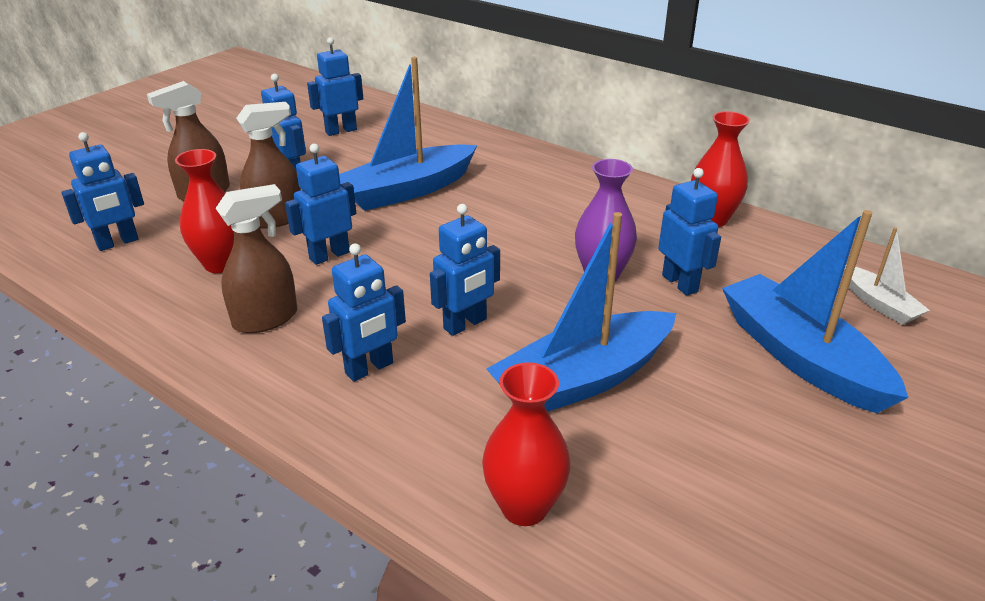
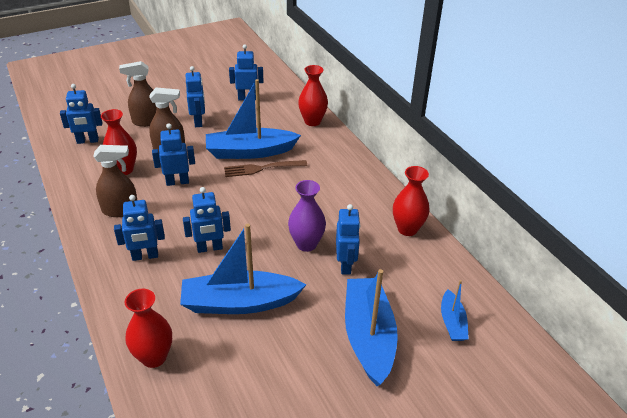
camera: 25 degrees right, 5 degrees up
white boat [844,227,930,325] -> blue boat [441,280,469,341]
none -> brown fork [224,160,307,177]
none -> red vase [298,65,328,126]

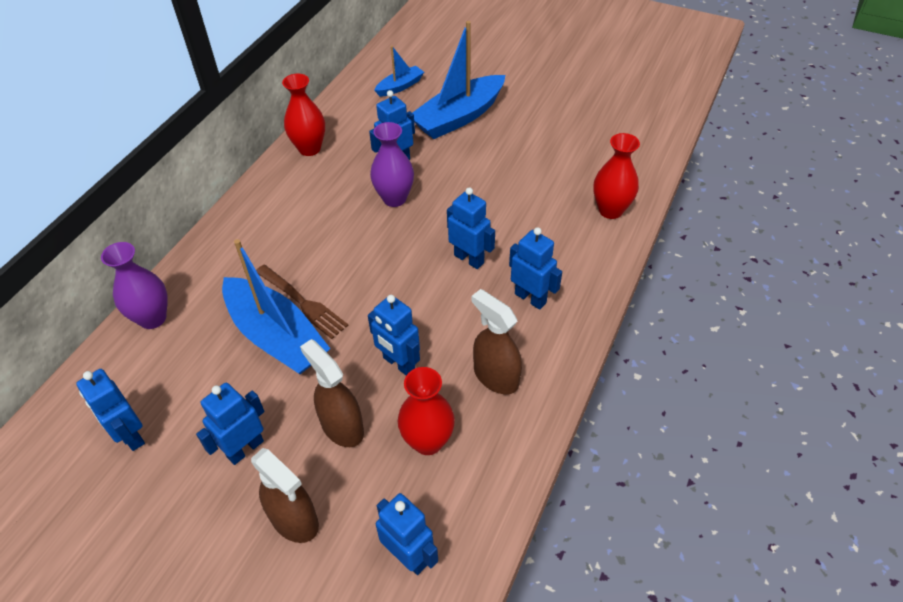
camera: 125 degrees left, 10 degrees up
blue boat [180,224,306,314] -> none
red vase [298,65,328,126] -> purple vase [101,242,167,329]

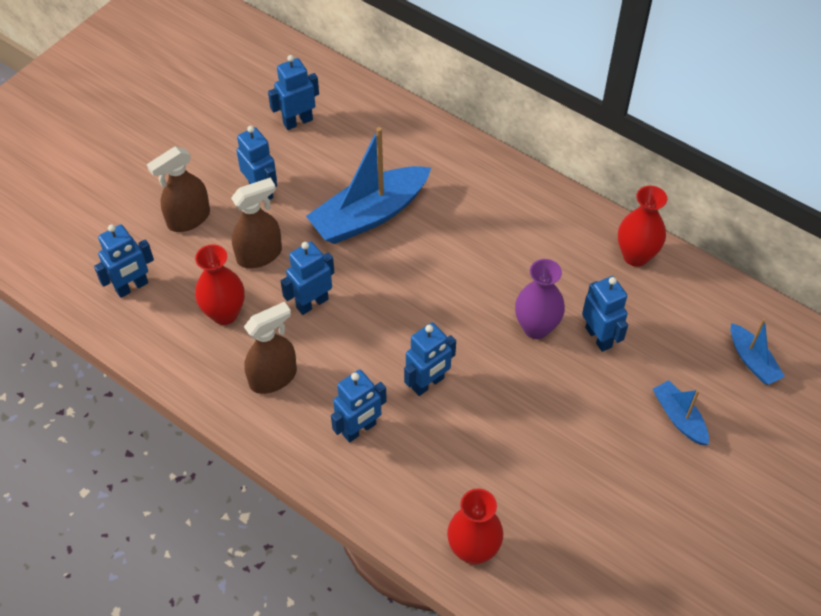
camera: 100 degrees right, 5 degrees up
purple vase [101,242,167,329] -> none
brown fork [256,265,349,339] -> none
blue boat [412,21,505,139] -> blue boat [653,380,709,445], size x0.51

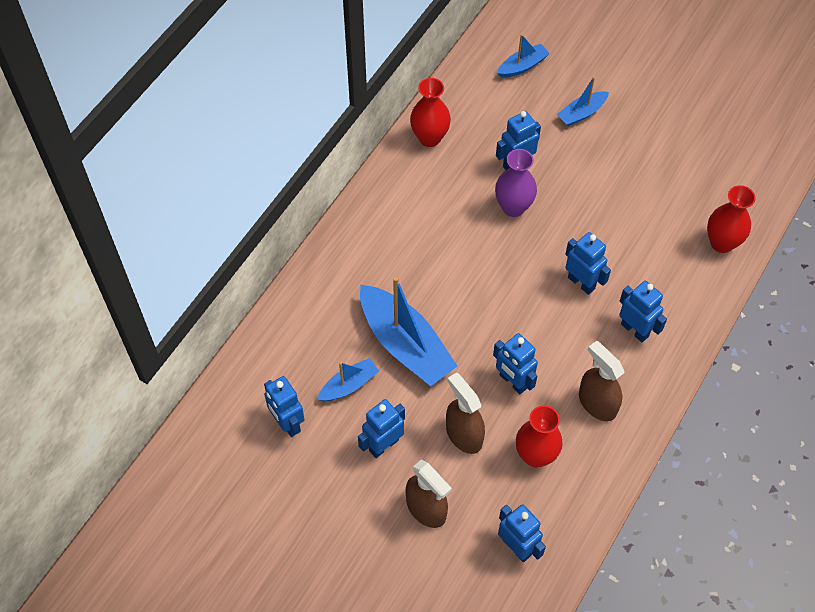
camera: 95 degrees left, 5 degrees up
none -> blue boat [317,358,379,401]

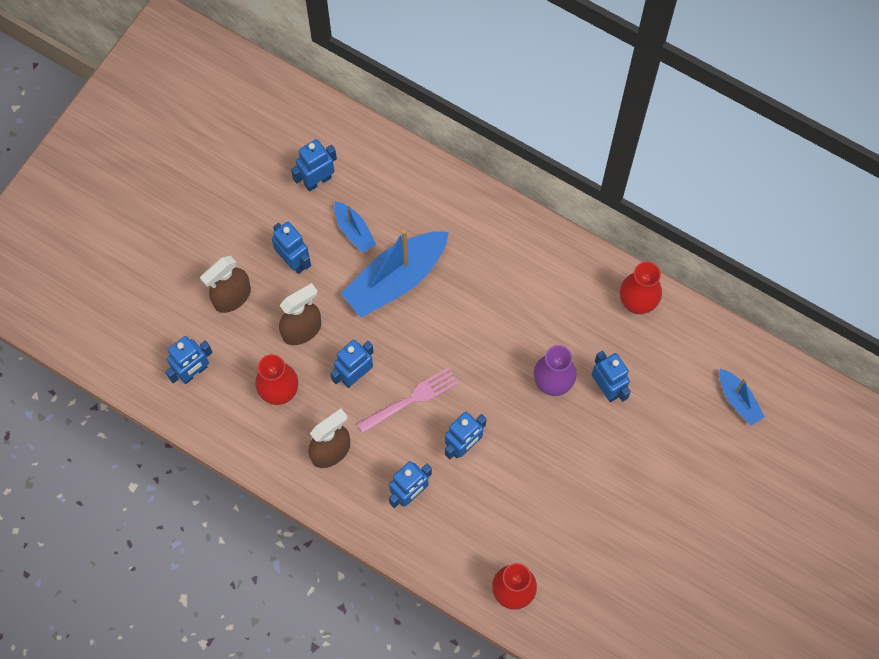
camera: 90 degrees right, 10 degrees up
blue boat [557,77,609,126] -> none
none -> pink fork [357,367,459,433]

